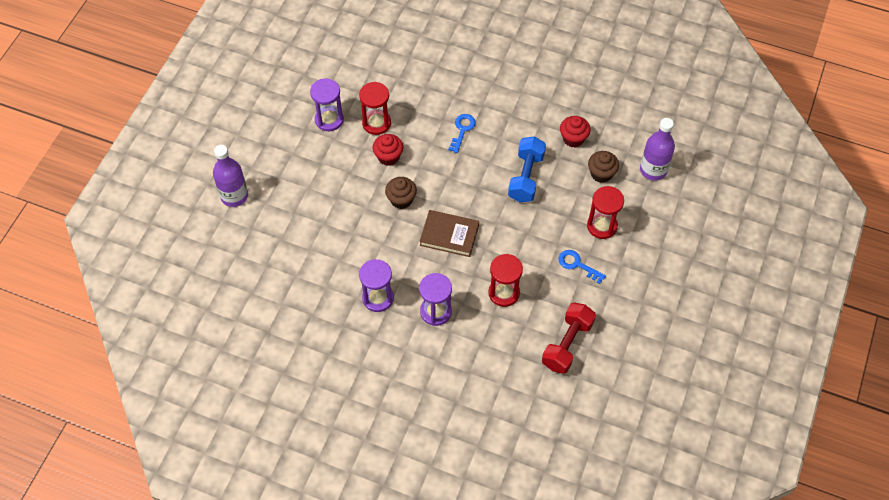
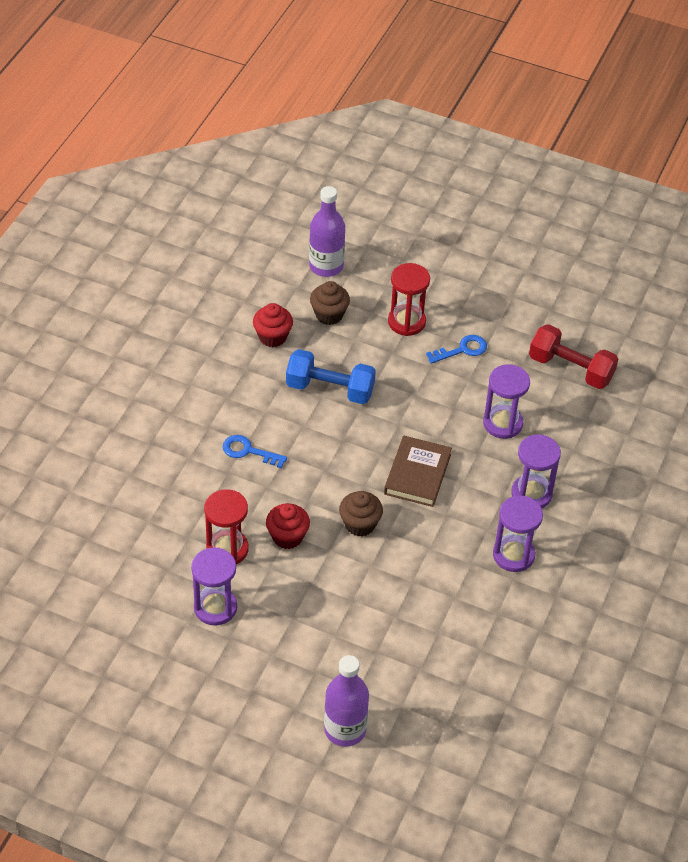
camera: 90 degrees left, 10 degrees down
red hourglass [489,254,523,307] -> purple hourglass [483,364,530,439]
blue key [559,250,606,284] -> blue key turned 150 degrees counterclockwise [426,335,487,364]

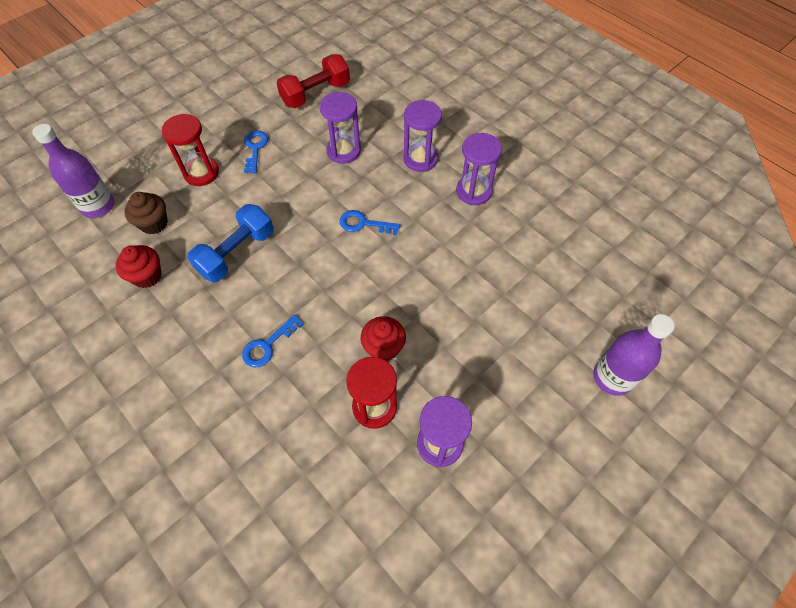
camera: 65 degrees left, 10 degrees up
brown cupcake [339,491,383,537] -> none
brown book [384,436,452,507] -> blue key [340,210,400,236]

